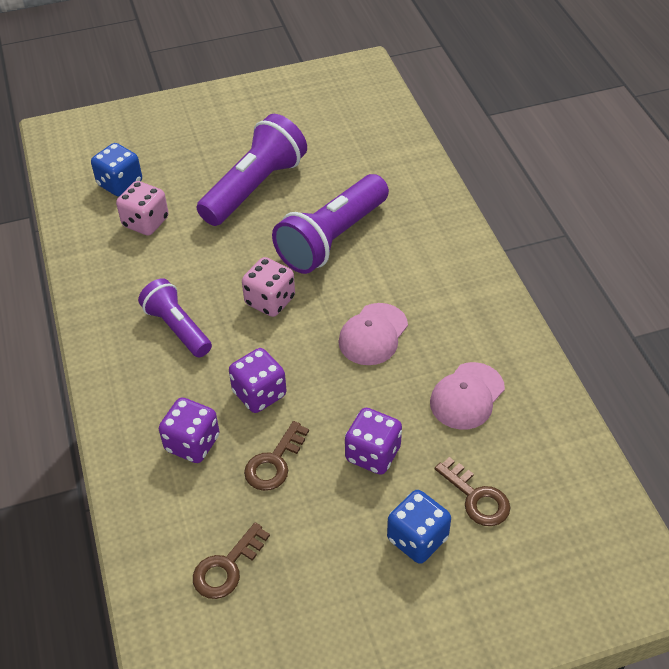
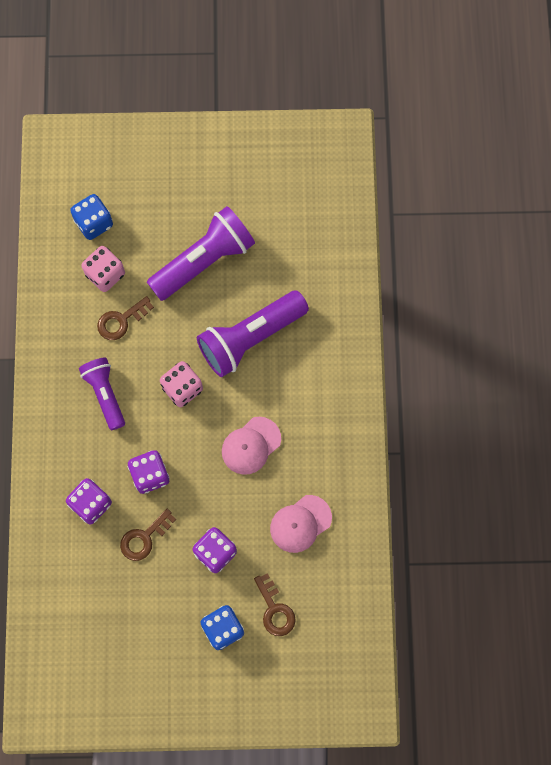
camera: 15 degrees right, 25 degrees up
brown key [193,522,270,599] -> brown key moved to [97,296,154,340]

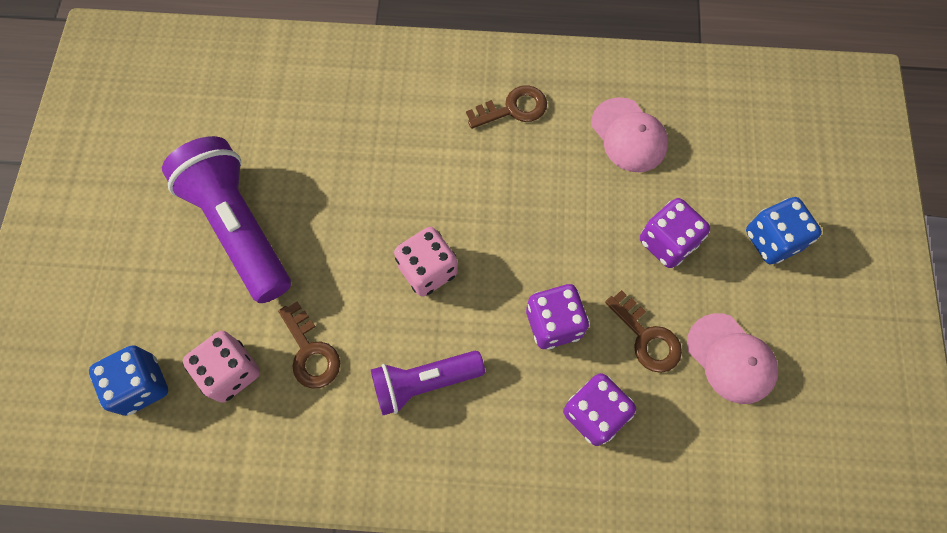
camera: 85 degrees left, 5 degrees down
purple flashlight [197,290,309,377] -> none
pink cap [222,417,281,475] -> pink cap moved to [687,313,778,404]
brown key [254,573,296,636] -> brown key moved to [466,85,547,129]

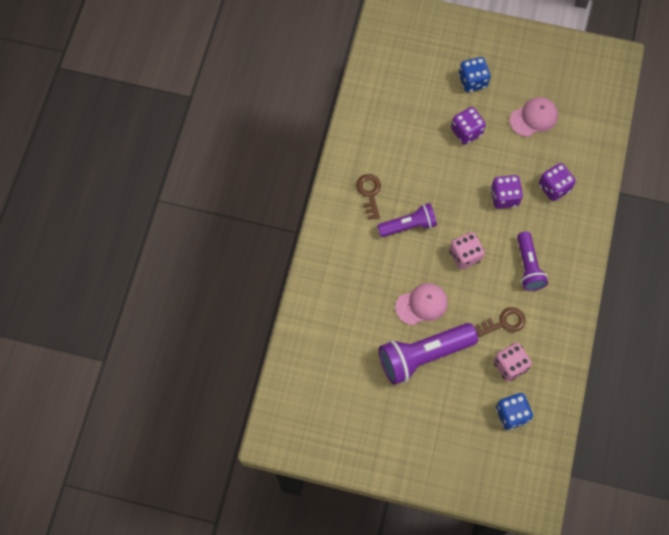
camera: 80 degrees left, 0 degrees up
pink cap [591,97,668,172] -> pink cap moved to [396,283,447,325]
brown key [605,290,682,373] -> none
none -> purple flashlight [377,203,437,237]

